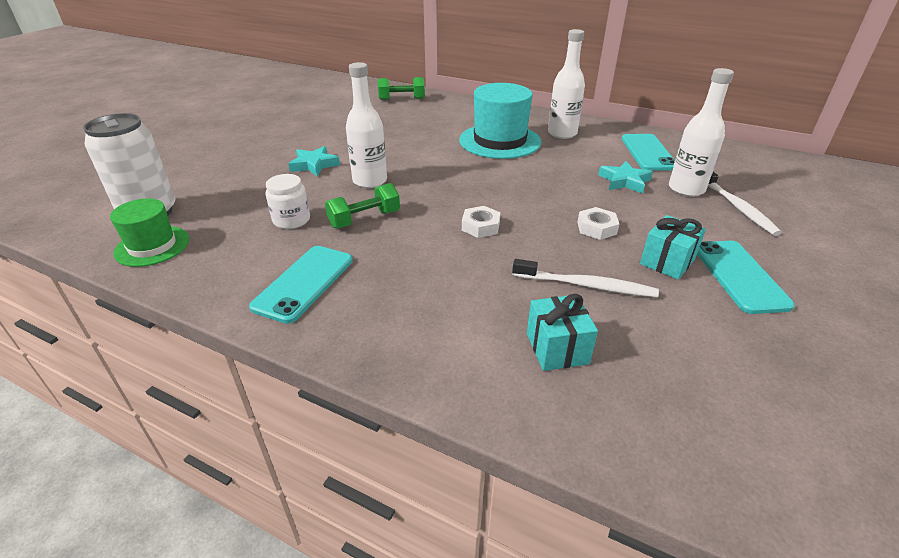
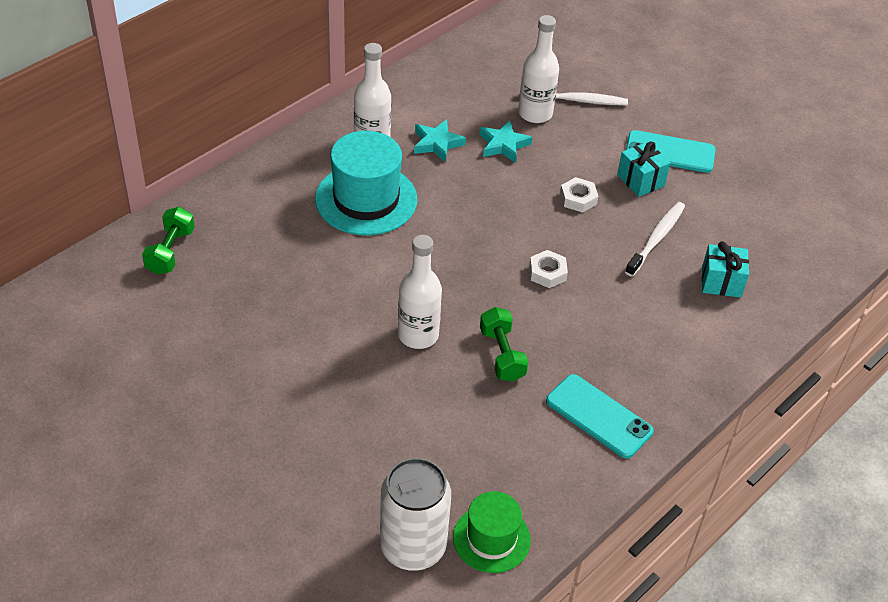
camera: 75 degrees left, 10 degrees up
white jar [266,174,310,229] -> none
turquoise star [288,146,340,176] -> turquoise star moved to [414,119,466,162]
turquoise phone [622,134,675,170] -> none

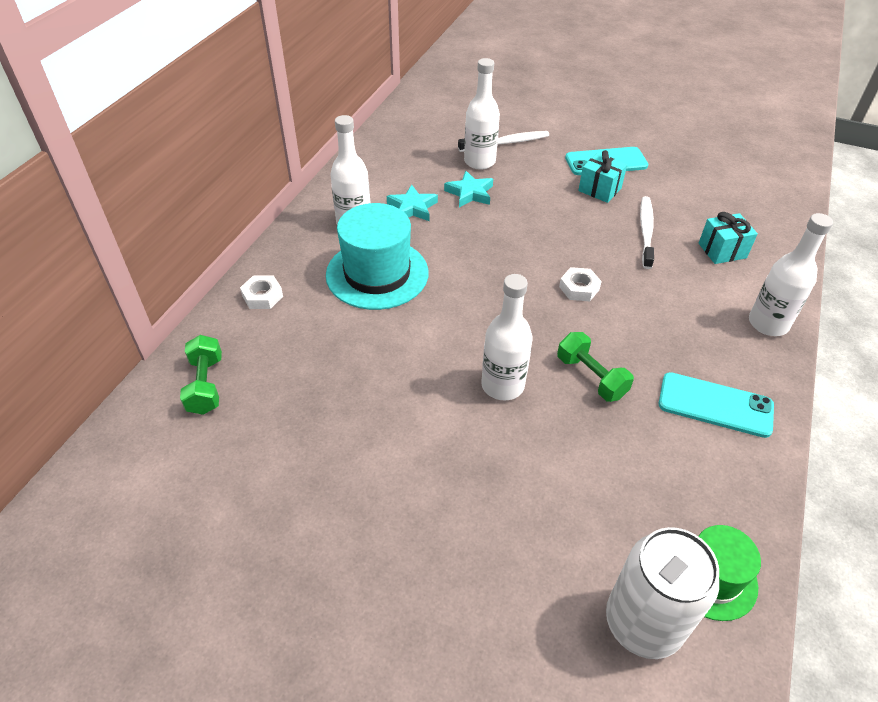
camera: 20 degrees left, 0 degrees up
white nut [560,177,598,213] -> white nut moved to [240,275,283,309]
none -> white bottle [749,213,833,336]

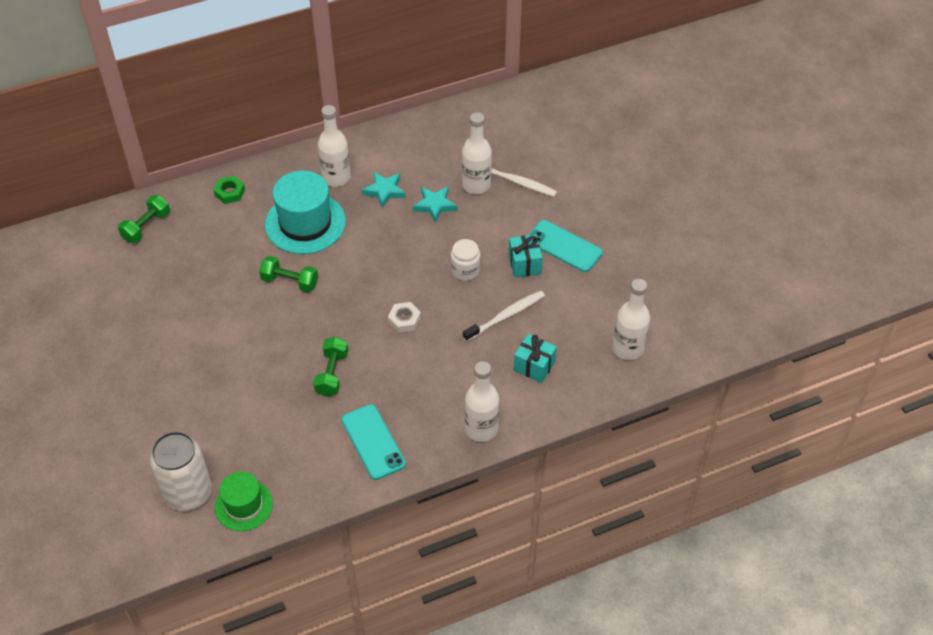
camera: 45 degrees right, 5 degrees up
white nut [240,275,283,309] -> green nut [214,176,245,204]
white bottle [481,274,532,400] -> white bottle moved to [613,279,650,360]
none -> green dumbbell [259,256,318,292]
none -> white jar [451,239,481,281]

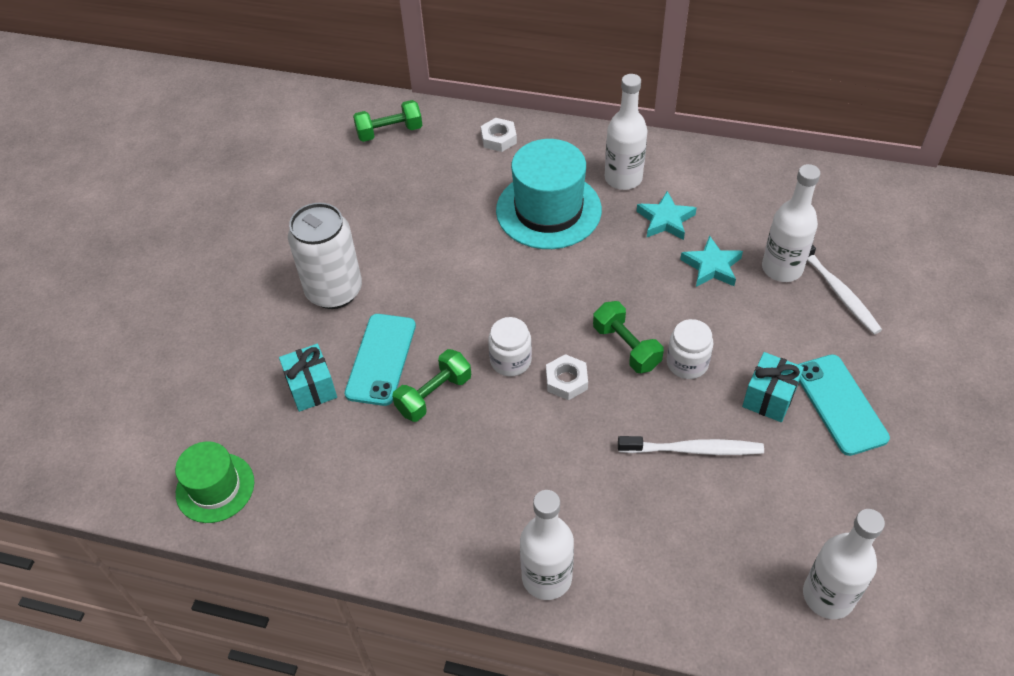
camera: 40 degrees right, 0 degrees up
white can [150,431,212,511] -> white can moved to [288,203,362,309]
green nut [214,176,245,204] -> white nut [481,118,517,152]
green dumbbell [259,256,318,292] -> green dumbbell moved to [593,301,664,373]
turquoise phone [342,404,406,480] -> turquoise phone moved to [344,314,416,406]
turquoise gift [514,334,557,383] -> turquoise gift moved to [279,344,337,412]
none -> white jar [488,317,532,376]

